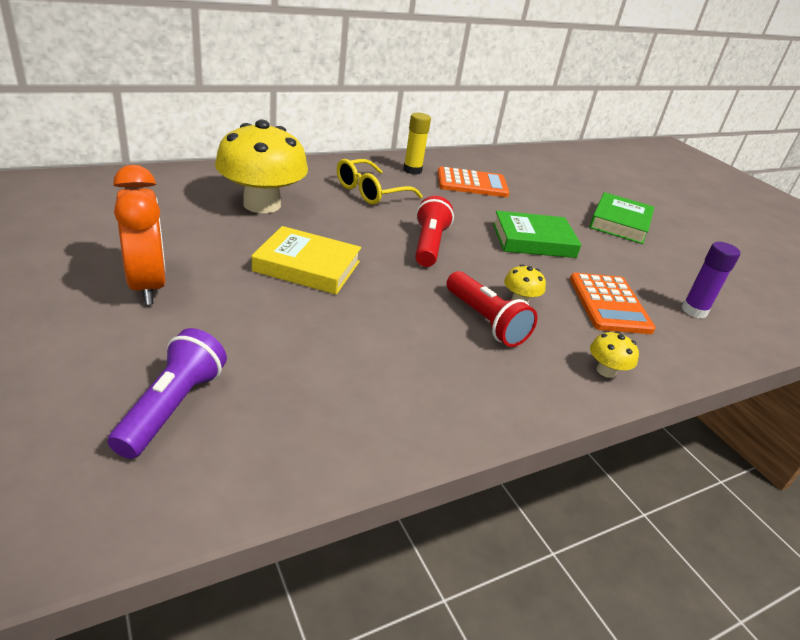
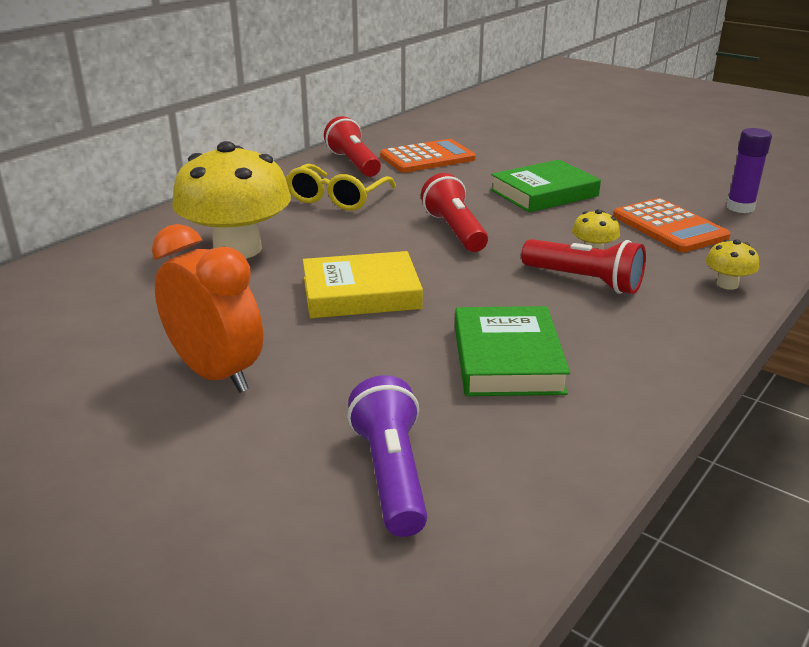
camera: 20 degrees left, 5 degrees down
yellow glue stick [403,113,431,175] -> red flashlight [324,116,381,177]
green book [589,192,654,244] -> green book moved to [455,306,570,396]

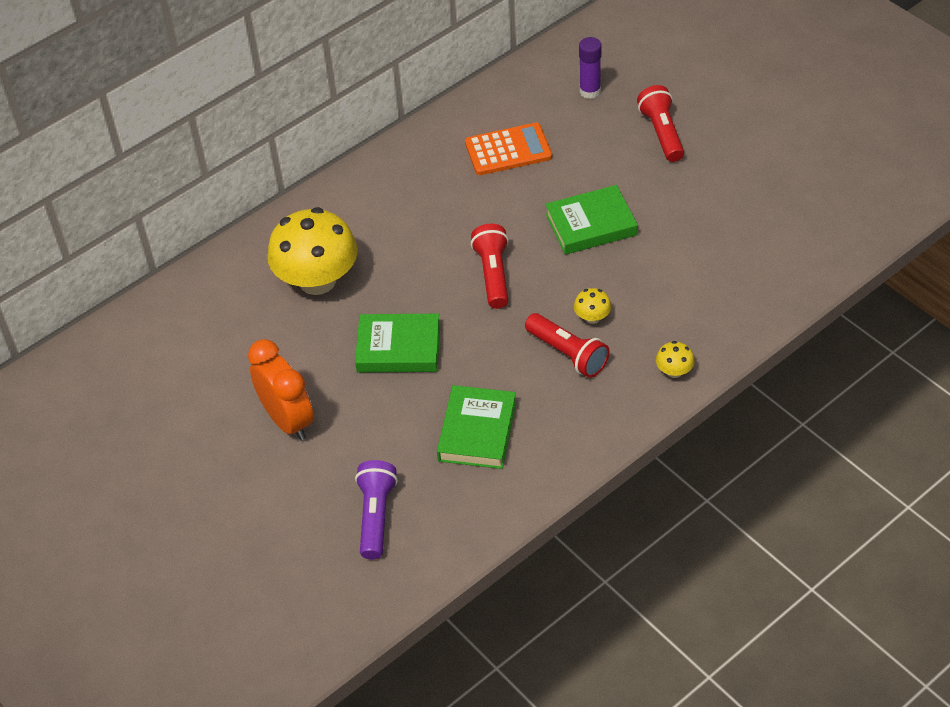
camera: 15 degrees right, 20 degrees up
yellow glasses [286,164,396,211] -> none
yellow book [303,251,423,318] -> green book [355,314,440,372]
red flashlight [324,116,381,177] -> red flashlight moved to [637,85,684,162]
orange calculator [613,198,731,252] -> none
purple glue stick [726,128,772,213] -> purple glue stick moved to [579,37,602,99]

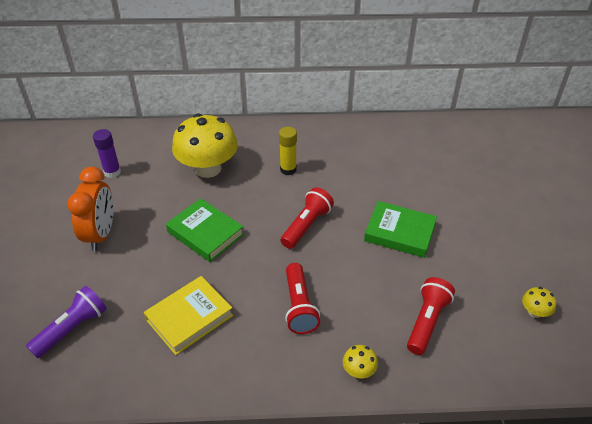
camera: 35 degrees right, 5 degrees down
green book [437,385,516,469] -> yellow book [144,276,233,355]
orange calculator [465,122,552,175] -> none
yellow mushroom [574,288,611,324] -> yellow mushroom moved to [522,287,556,318]
purple glue stick [579,37,602,99] -> purple glue stick moved to [93,129,121,178]
red flashlight [637,85,684,162] -> red flashlight moved to [407,277,455,355]
none -> yellow glue stick [279,127,297,175]

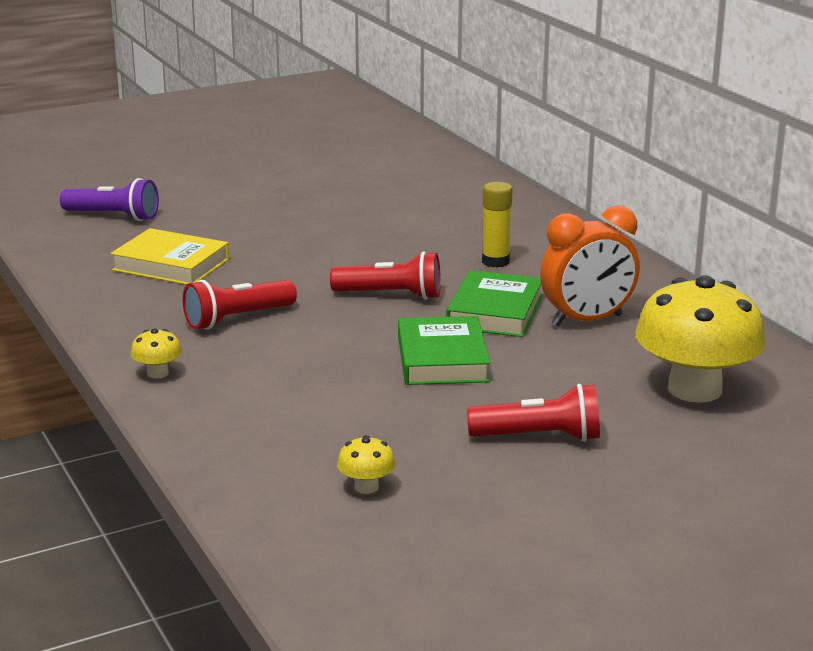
camera: 65 degrees right, 20 degrees down
orange clock [67,167,113,251] -> orange clock moved to [540,206,640,327]
purple glue stick [93,129,121,178] -> none
green book [166,198,244,262] -> green book moved to [446,270,543,337]
yellow mushroom [172,114,238,178] -> yellow mushroom moved to [635,275,766,403]
red flashlight [407,277,455,355] -> red flashlight moved to [467,384,600,442]

